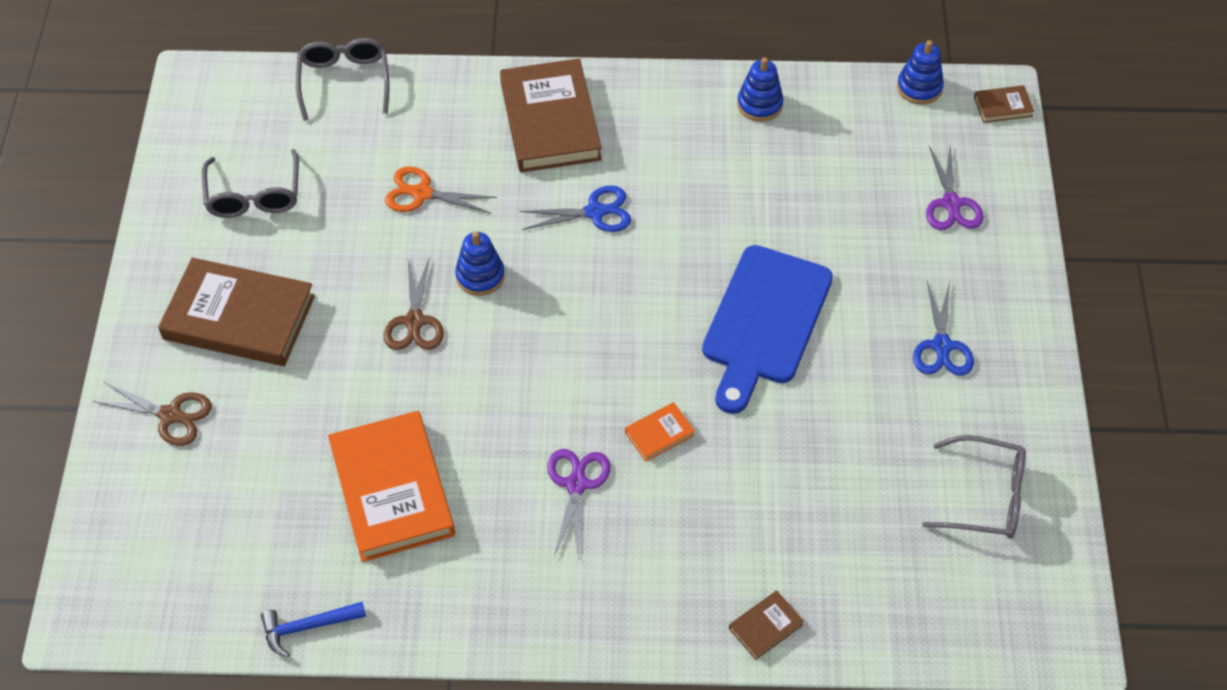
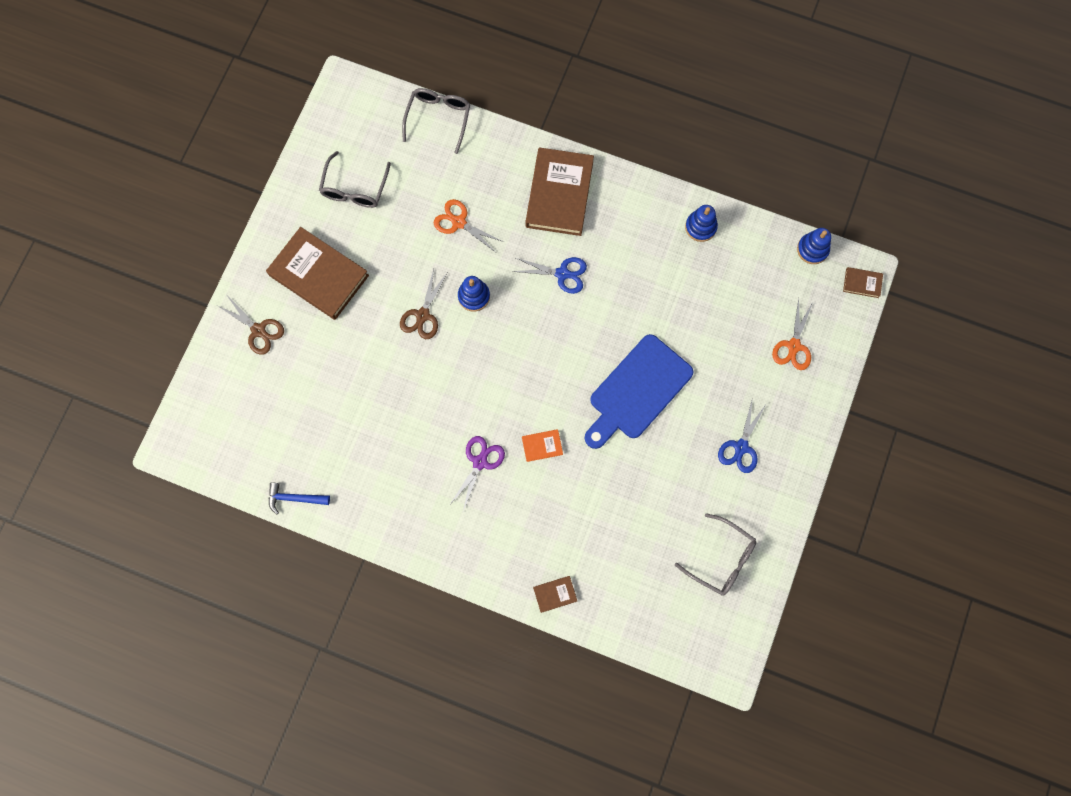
camera: 20 degrees right, 20 degrees up
orange book [328,411,455,562] -> none
purple scissors [926,145,984,230] -> orange scissors [772,298,813,370]

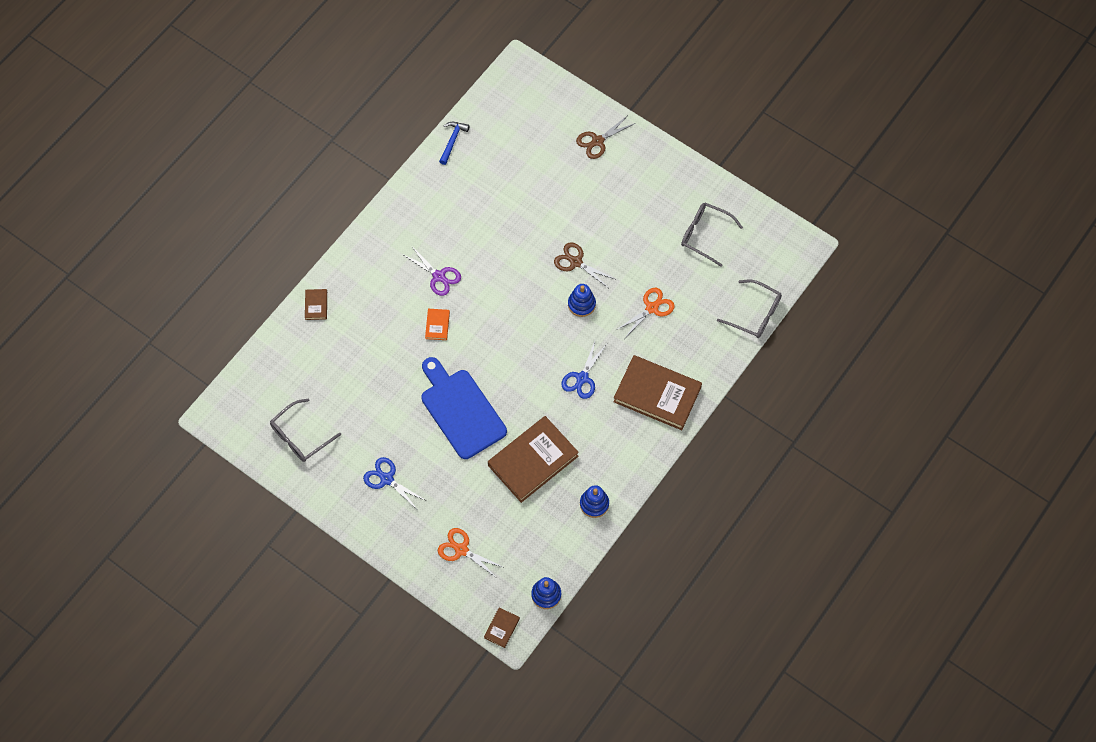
camera: 105 degrees right, 10 degrees down
brown book [266,227,369,320] -> brown book moved to [488,416,579,503]

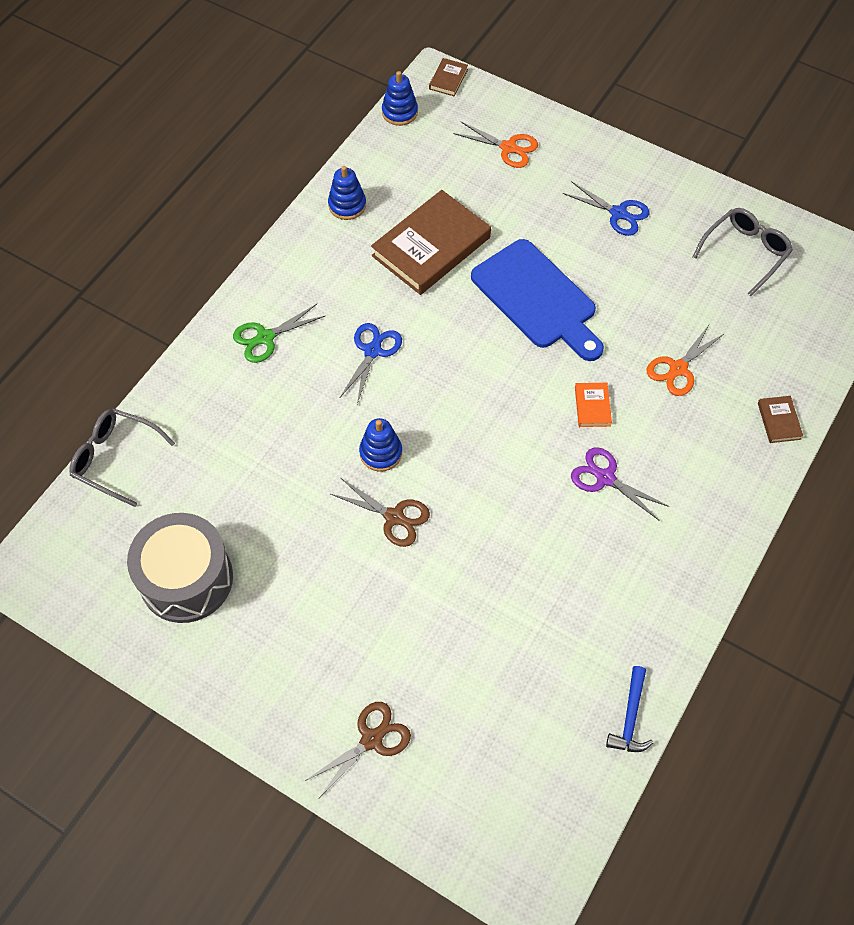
camera: 175 degrees right, 5 degrees down
brown book [613,355,702,430] -> green scissors [233,304,325,363]
orange scissors [616,288,675,338] -> orange scissors moved to [647,325,725,396]
grey glasses [681,203,743,267] -> grey drum [127,513,233,623]

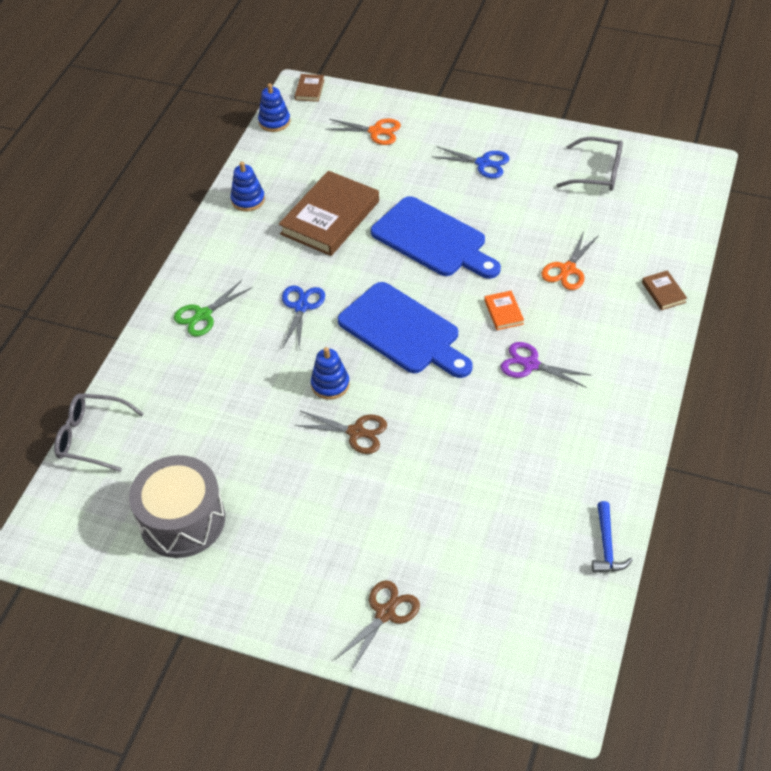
camera: 10 degrees left, 10 degrees down
grey glasses [693,208,793,296] -> grey glasses turned 75 degrees clockwise [556,137,623,191]
none -> blue cutting board [338,282,473,378]

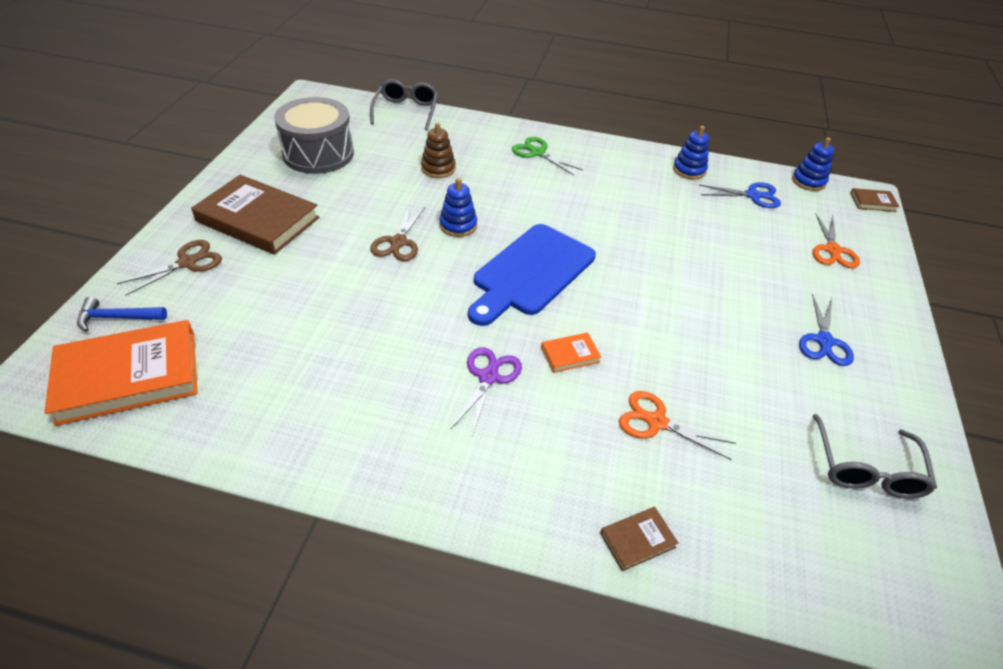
camera: 80 degrees right, 5 degrees down
brown book [279,171,379,256] -> brown book moved to [191,175,320,255]
blue scissors [282,285,325,349] -> blue scissors moved to [699,182,781,208]
brown scissors [334,580,420,671] -> brown scissors turned 75 degrees counterclockwise [117,240,222,296]
blue cutting board [371,196,501,279] -> none
blue hammer [592,501,633,573] -> blue hammer moved to [77,297,167,332]
none -> orange book [44,320,198,426]
none -> brown stacking toy [421,123,456,178]

